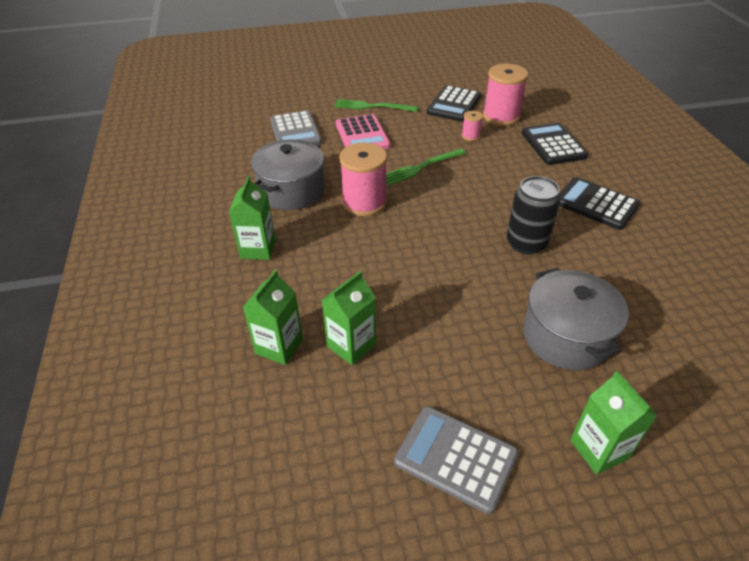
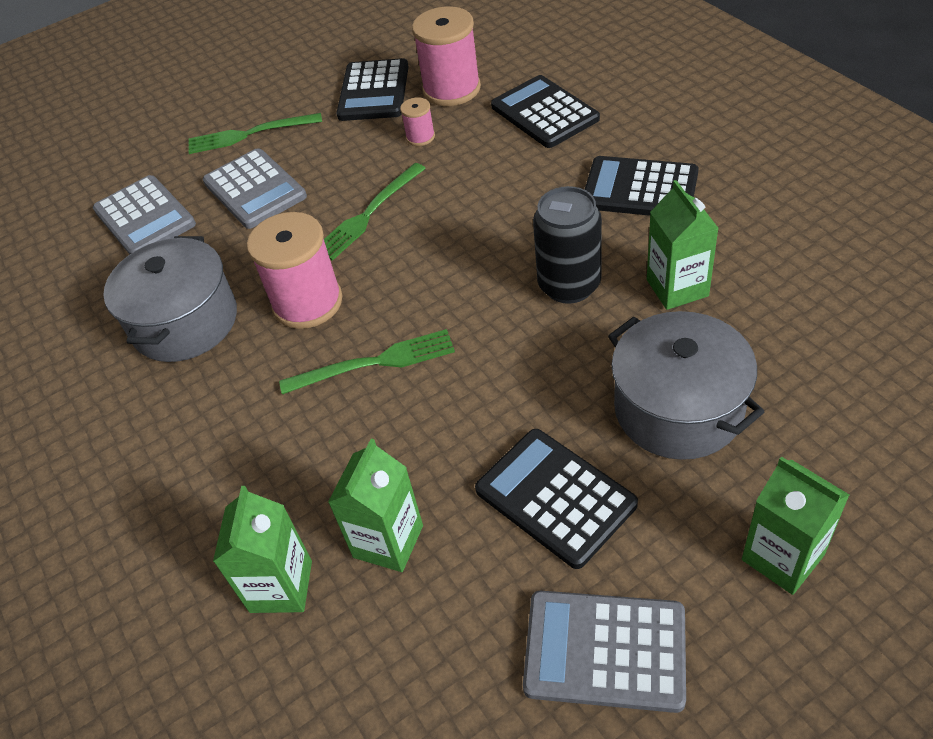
camera: 15 degrees left, 5 degrees up
green carton [229,176,276,260] -> green carton moved to [647,180,719,310]
pink calculator [336,114,390,149] -> grey calculator [203,148,307,229]
none -> green fork [279,329,455,394]
none -> black calculator [475,429,638,569]

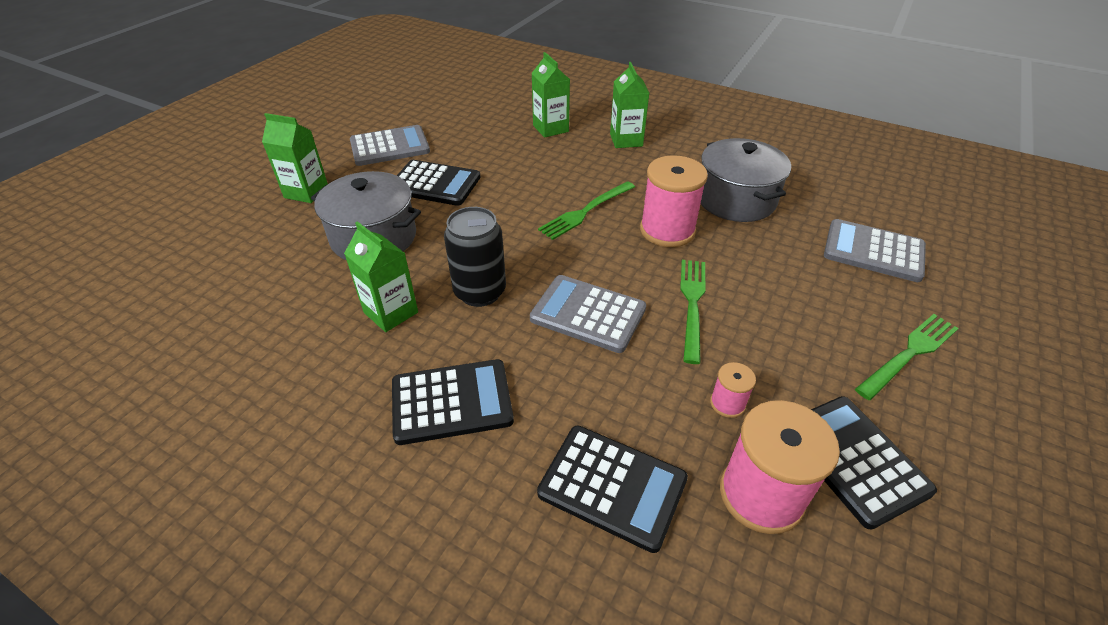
camera: 145 degrees right, 5 degrees down
grey calculator [203,148,307,229] -> grey calculator moved to [530,275,646,353]
green carton [328,439,423,572] -> green carton moved to [610,62,649,148]

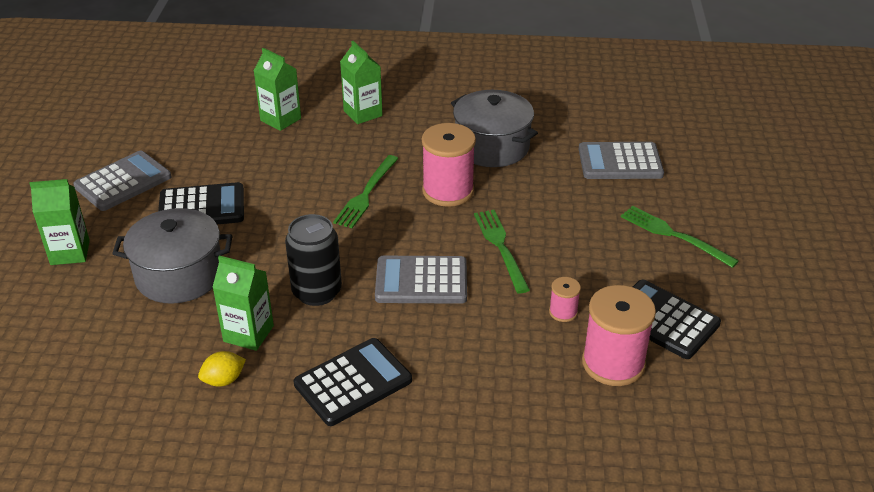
camera: 25 degrees left, 5 degrees down
black calculator [537,426,688,553] -> none
green fork [855,314,959,400] -> green fork turned 75 degrees counterclockwise [621,206,739,268]
none -> yellow lemon [198,351,246,387]

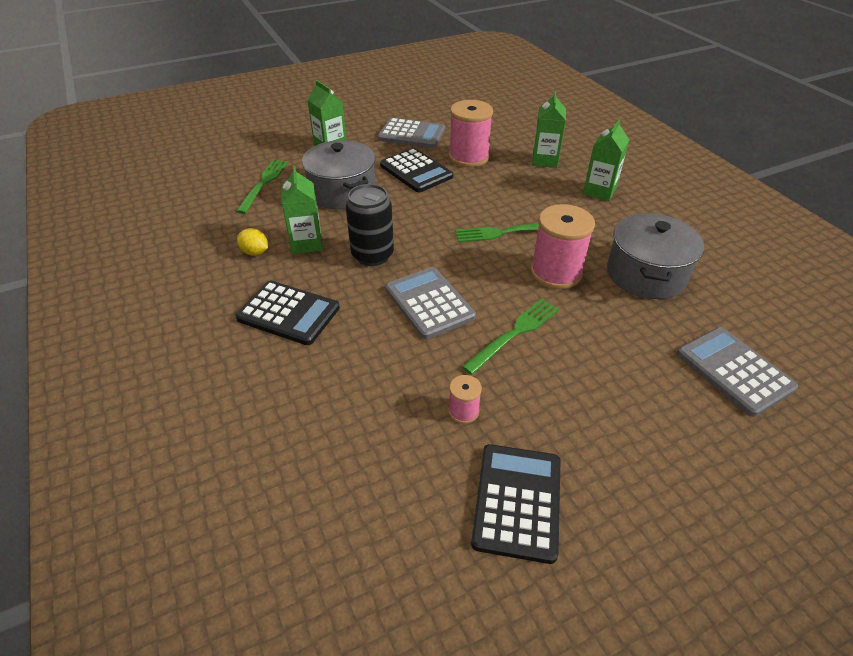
camera: 60 degrees right, 5 degrees up
pink spool [582,285,656,386] -> pink spool moved to [449,100,493,167]
green fork [621,206,739,268] -> green fork moved to [236,159,289,214]

